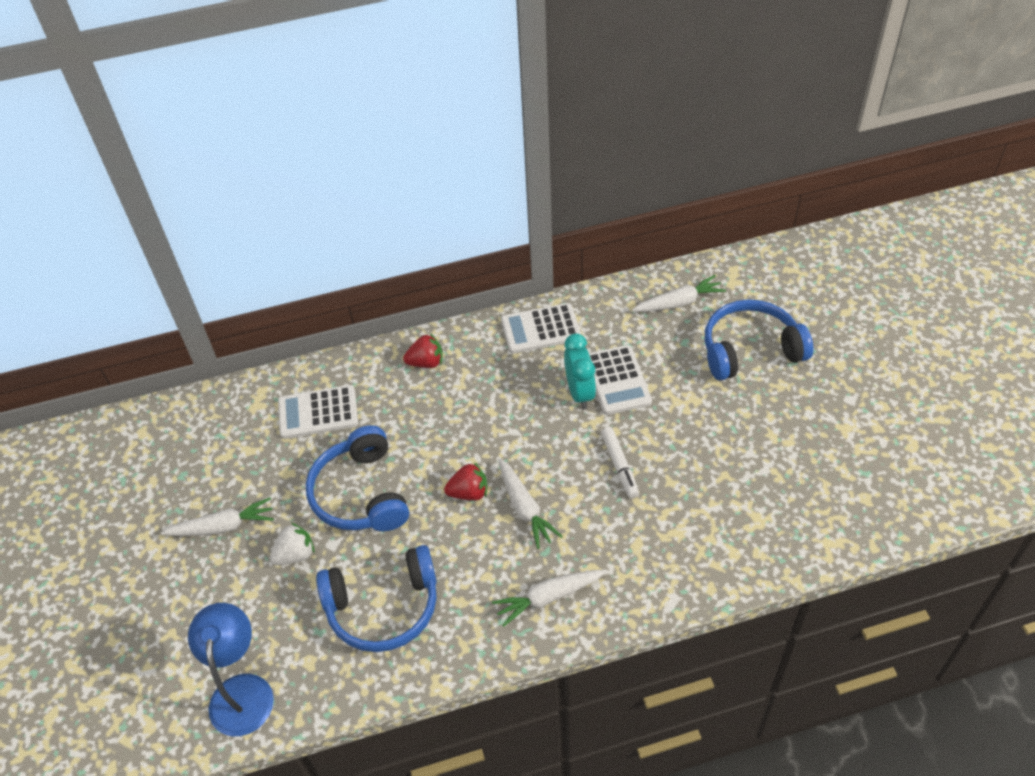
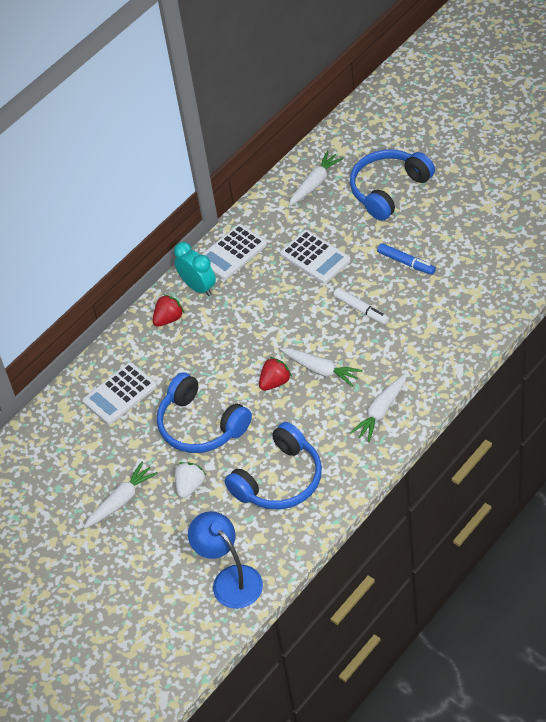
camera: 30 degrees left, 0 degrees up
turquoise clock [564,333,596,409] -> turquoise clock moved to [174,242,216,296]
none -> blue marker [377,243,436,275]

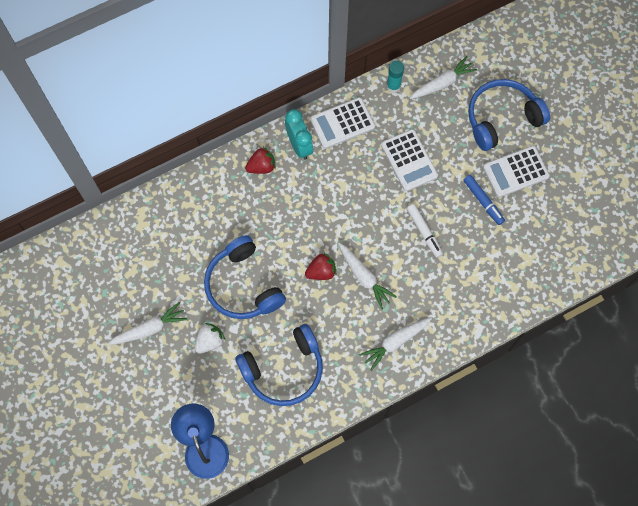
camera: 15 degrees right, 20 degrees up
white calculator [83,362,157,425] -> white calculator moved to [483,146,550,197]
none -> turquoise glue stick [387,61,404,93]

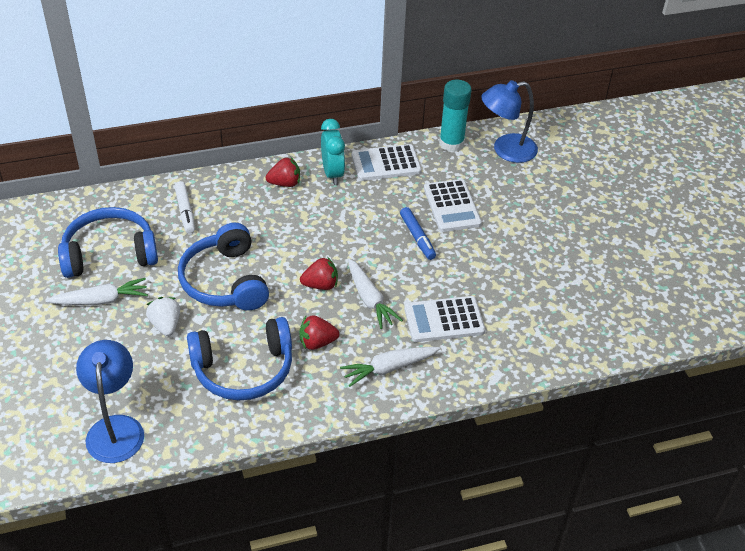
camera: 10 degrees right, 25 degrees down
white strawberry [195,323,225,354] -> white strawberry turned 75 degrees counterclockwise [146,297,180,336]
turquoise glue stick [387,61,404,93] -> turquoise glue stick [439,80,471,152], size x1.58
white marker [407,204,443,258] -> white marker moved to [174,181,195,234]
white carrot [409,56,477,99] -> blue lamp [481,80,538,163]
blue marker [463,175,505,225] -> blue marker moved to [400,207,436,260]
blue headphones [468,79,550,151] -> blue headphones moved to [58,207,158,278]
white calculator [483,146,550,197] -> white calculator moved to [404,296,485,342]
none -> red strawberry [299,315,339,350]

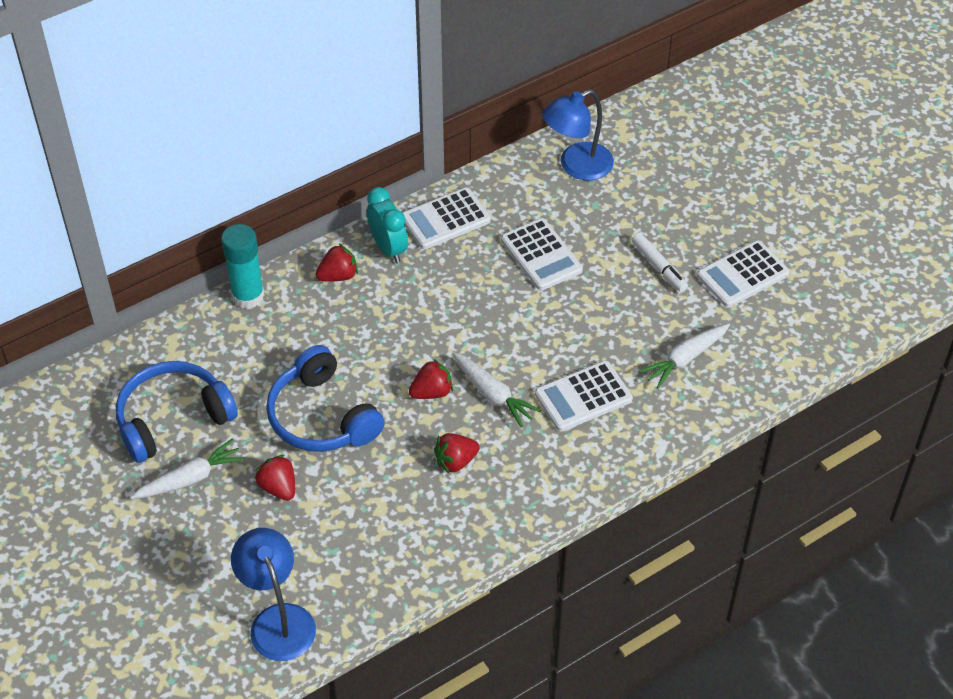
camera: 15 degrees left, 5 degrees up
white strawberry [146,297,180,336] -> red strawberry [255,455,295,501]
white marker [174,181,195,234] -> white marker moved to [632,233,688,292]
blue headphones [187,317,292,401] -> none
white carrot [340,347,440,387] -> white carrot moved to [639,323,730,389]
blue marker [400,207,436,260] -> none
turquoise glue stick [439,80,471,152] -> turquoise glue stick moved to [221,224,264,309]
none -> white calculator [697,240,789,308]

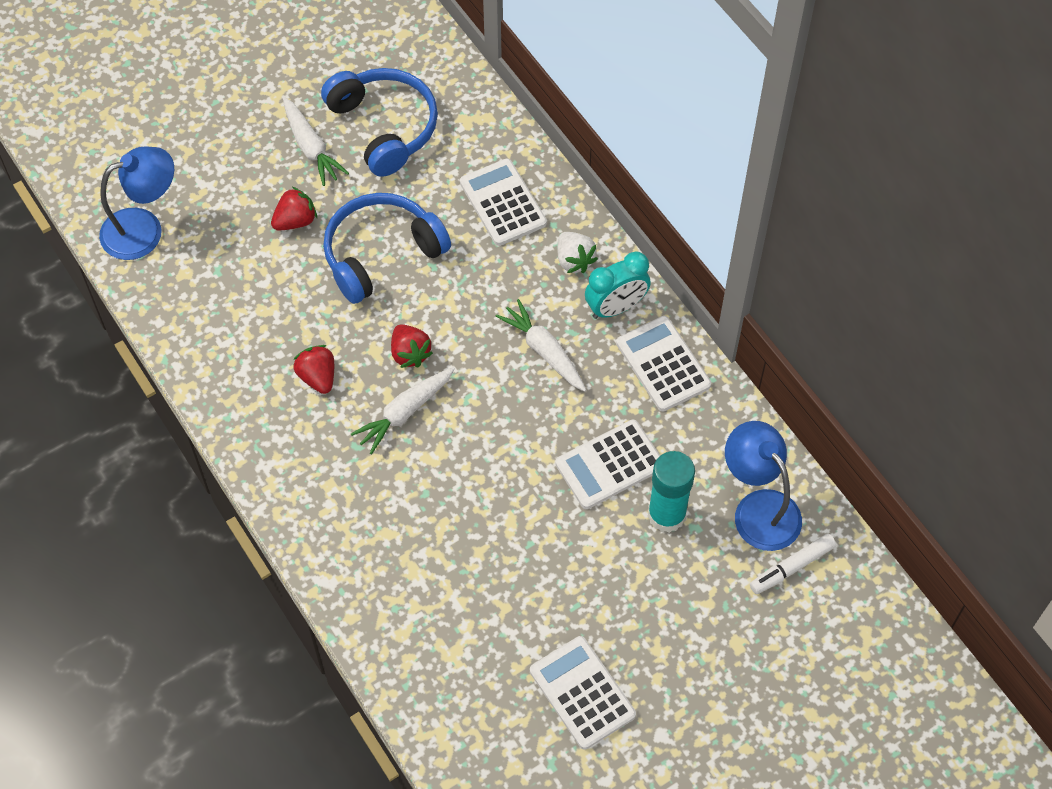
camera: 90 degrees right, 10 degrees up
turquoise glue stick [221,224,264,309] -> turquoise glue stick moved to [648,451,695,533]
red strawberry [316,244,358,281] -> white strawberry [557,232,598,273]
white calculator [535,361,633,431] -> white calculator moved to [460,158,547,246]
white marker [632,233,688,292] -> white marker moved to [750,534,836,594]
white carrot [639,323,730,389] -> white carrot moved to [496,299,586,392]

